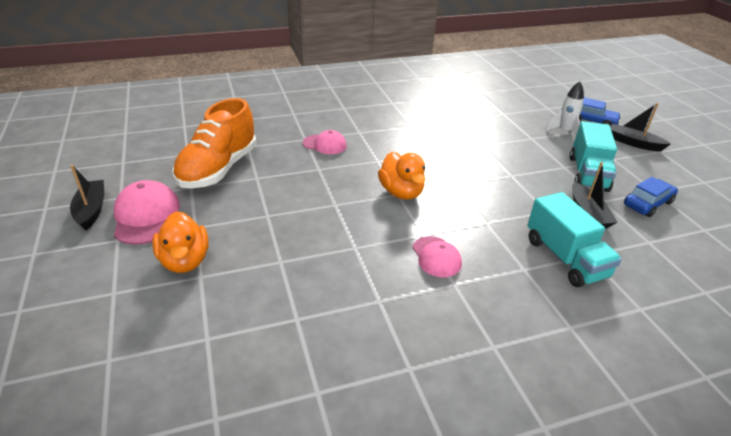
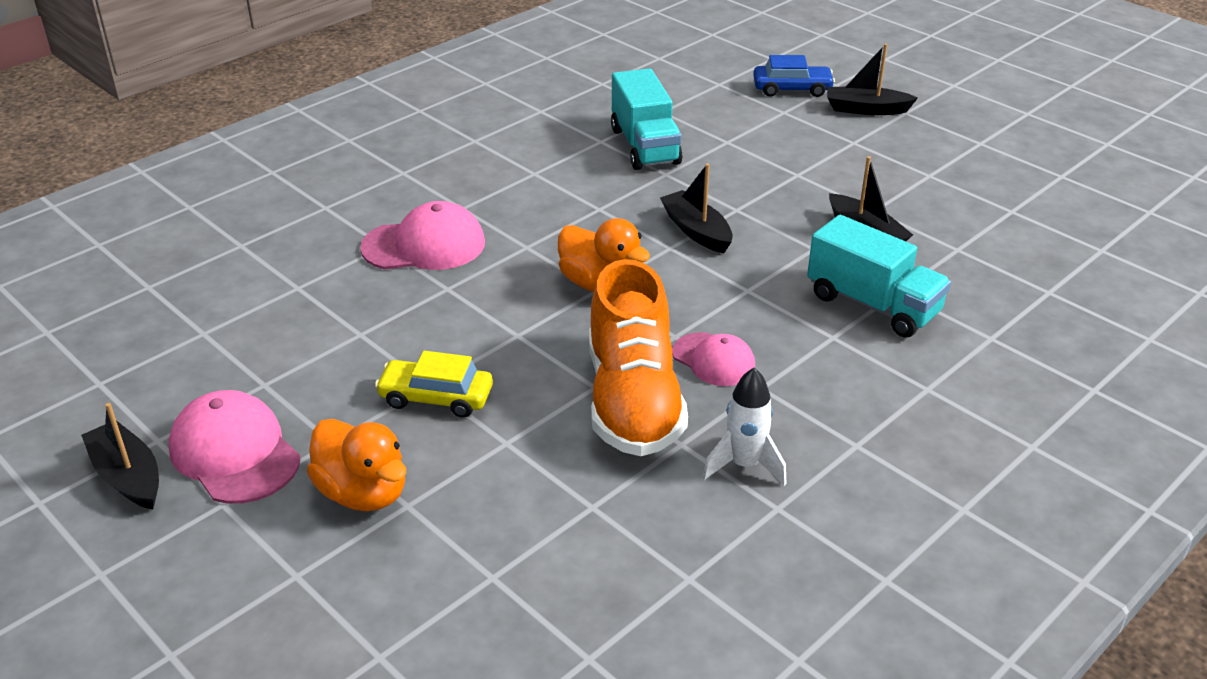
camera: 25 degrees left, 0 degrees up
orange shoe [172,98,257,188] -> orange shoe moved to [589,259,688,456]
pink cap [303,130,347,154] -> pink cap [360,201,485,270], size x1.56
white rocket [545,81,584,137] -> white rocket moved to [702,367,787,486]
turquoise truck [570,121,617,192] -> turquoise truck moved to [611,68,683,170]
blue car [624,177,678,217] -> none
none -> yellow car [375,351,493,418]
none -> black boat [660,163,733,253]

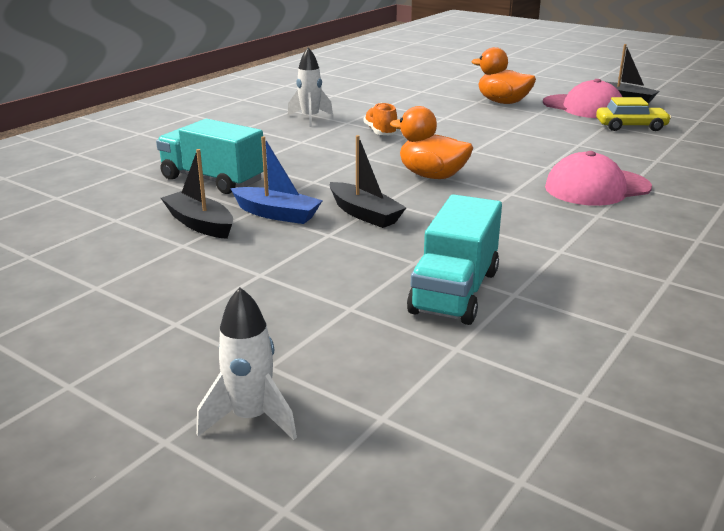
camera: 170 degrees right, 10 degrees down
yellow car [375,351,493,418] -> yellow car moved to [596,97,671,131]
orange shoe [589,259,688,456] -> orange shoe [363,103,398,135], size x0.47
turquoise truck [611,68,683,170] -> turquoise truck turned 135 degrees counterclockwise [407,194,502,325]
pink cap [672,332,755,386] -> none
blue car [753,55,835,97] -> white rocket [196,287,297,440]
black boat [827,44,918,115] -> none
none -> blue boat [230,136,323,224]

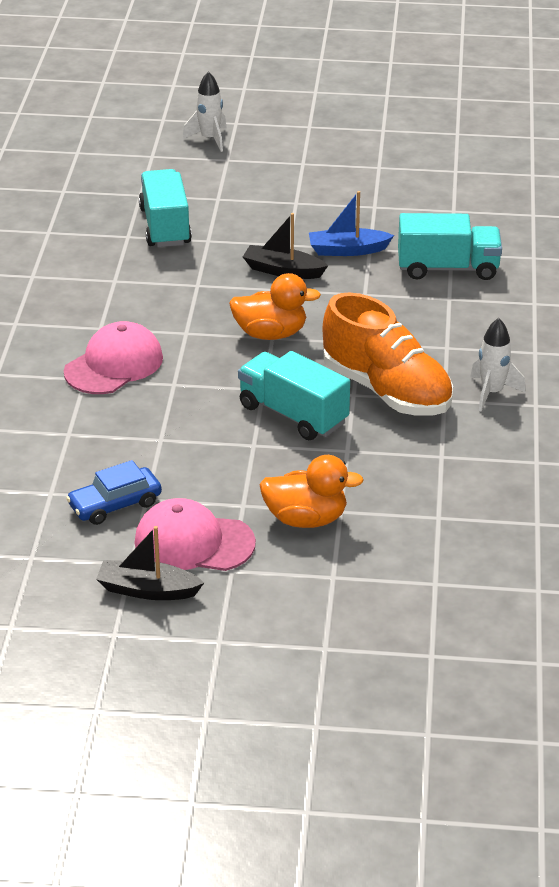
camera: 150 degrees right, 10 degrees up
black boat [161,149,233,239] -> none
orange shoe [363,103,398,135] -> orange shoe [322,292,453,416], size x2.15
yellow car [596,97,671,131] -> blue car [66,460,162,525]
none -> turquoise truck [238,351,350,440]

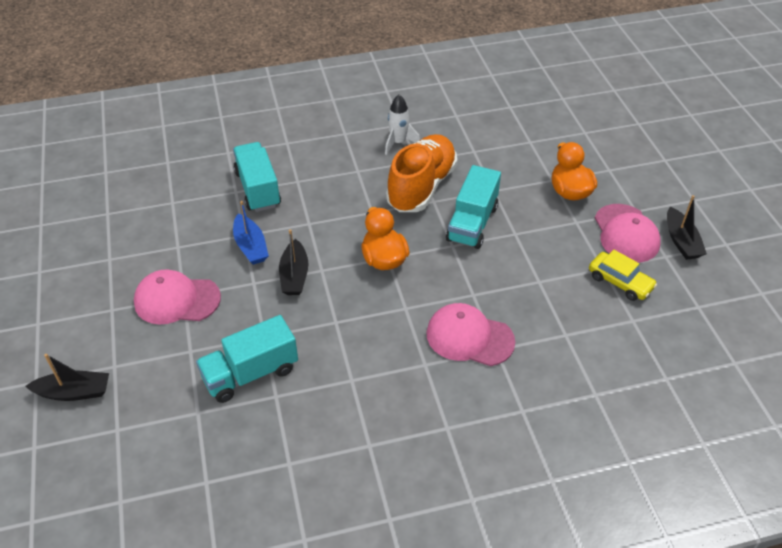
camera: 110 degrees left, 10 degrees up
blue car [66,460,162,525] -> yellow car [589,250,657,301]
white rocket [183,71,227,152] -> black boat [25,354,109,401]
none -> pink cap [134,269,221,324]

